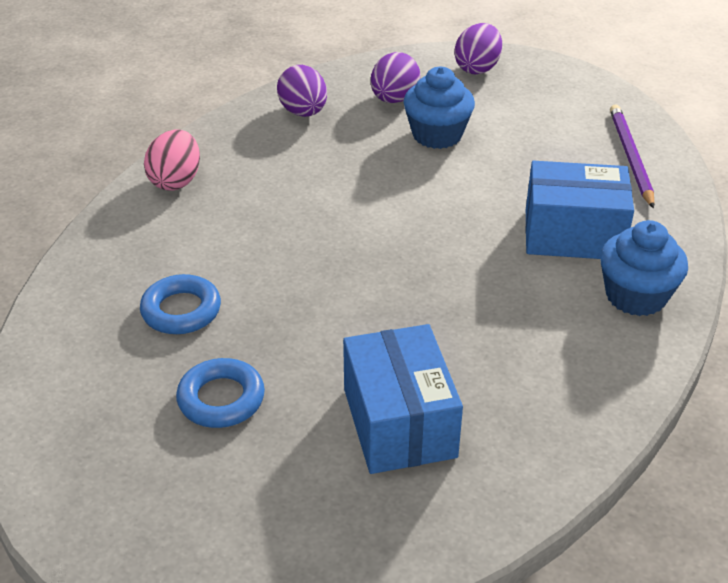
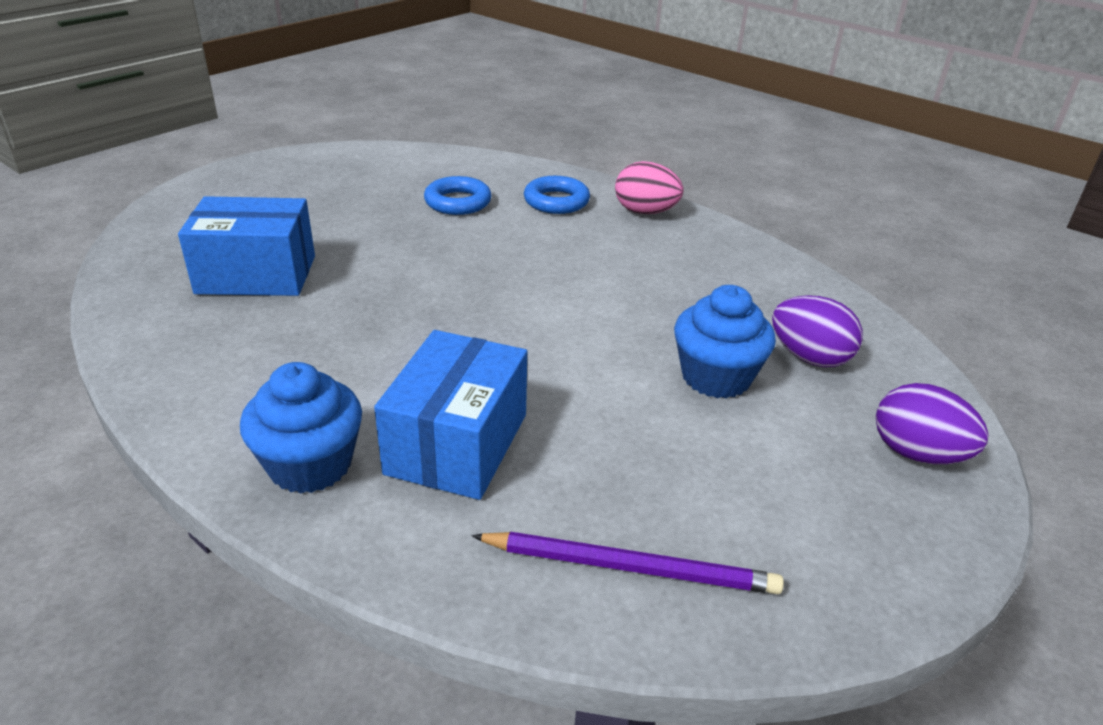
camera: 100 degrees right, 5 degrees down
blue ring [176,358,265,428] -> blue ring moved to [524,176,590,214]
purple egg [277,65,327,117] -> none

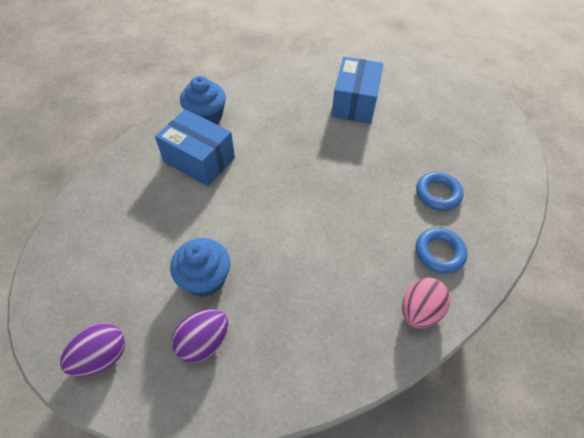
camera: 105 degrees right, 20 degrees up
purple pencil [472,532,784,594] -> none

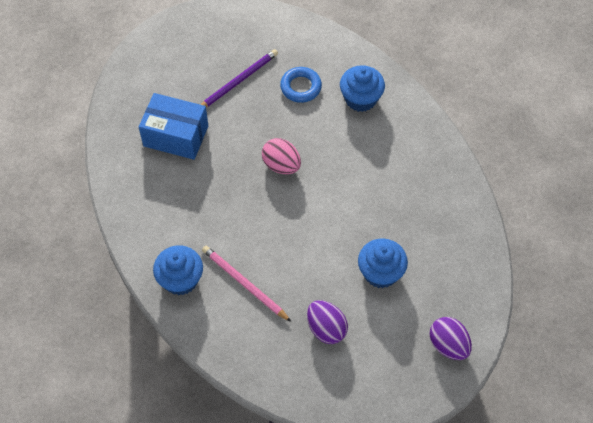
camera: 85 degrees left, 5 degrees up
blue box [155,109,235,186] -> pink pencil [202,246,291,322]
purple egg [172,309,228,363] -> purple egg moved to [307,300,348,344]
pink egg [402,278,451,329] -> pink egg moved to [262,138,301,174]
blue ring [416,228,467,274] -> blue cupcake [340,65,385,112]
none -> purple pencil [201,49,278,107]

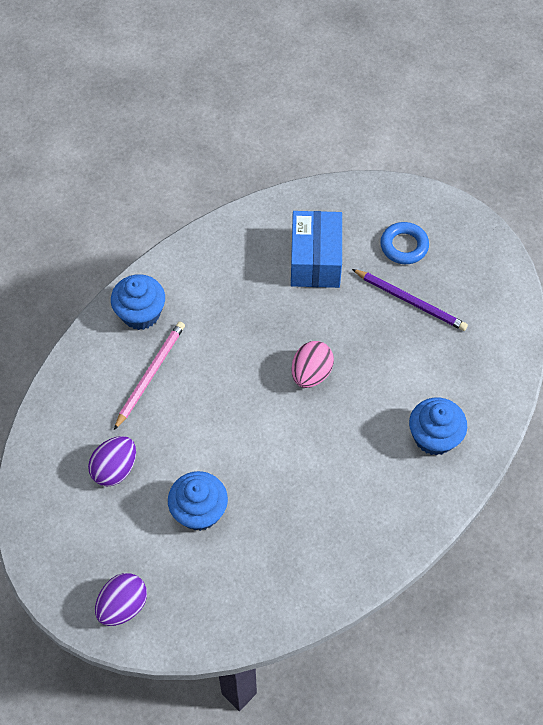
camera: 75 degrees right, 0 degrees up
blue ring [280,67,322,103] -> blue ring moved to [380,222,429,264]

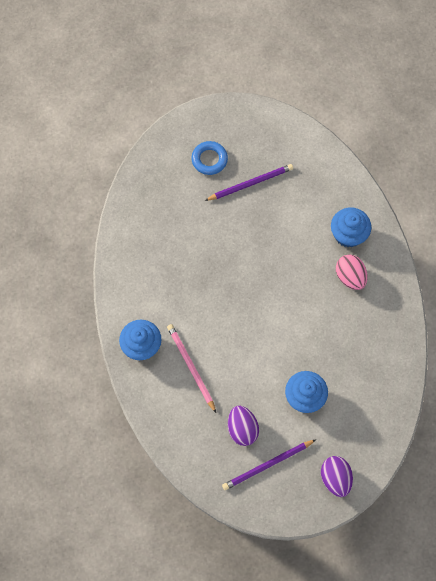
camera: 55 degrees left, 10 degrees up
blue box [291,211,342,288] -> none
pink egg [291,341,334,388] -> pink egg moved to [336,254,368,290]
none -> purple pencil [222,439,316,490]

